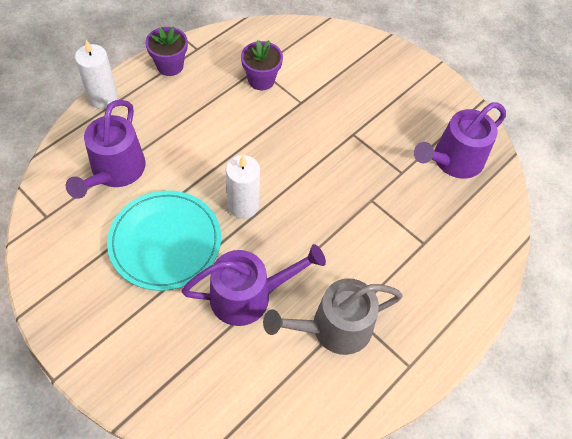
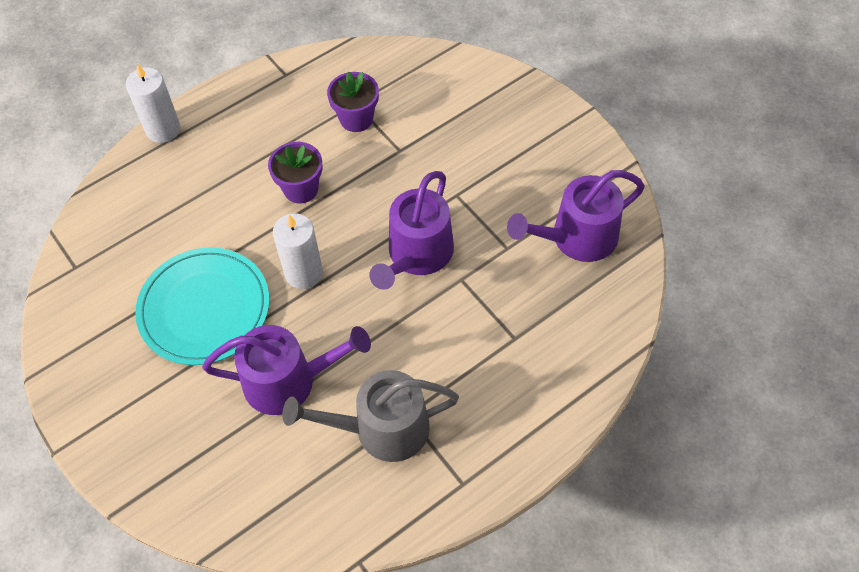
camera: 15 degrees right, 0 degrees up
purple watering can [66,100,146,199] -> purple watering can moved to [369,171,454,290]
purple flower pot [145,27,188,76] -> purple flower pot moved to [268,142,322,203]

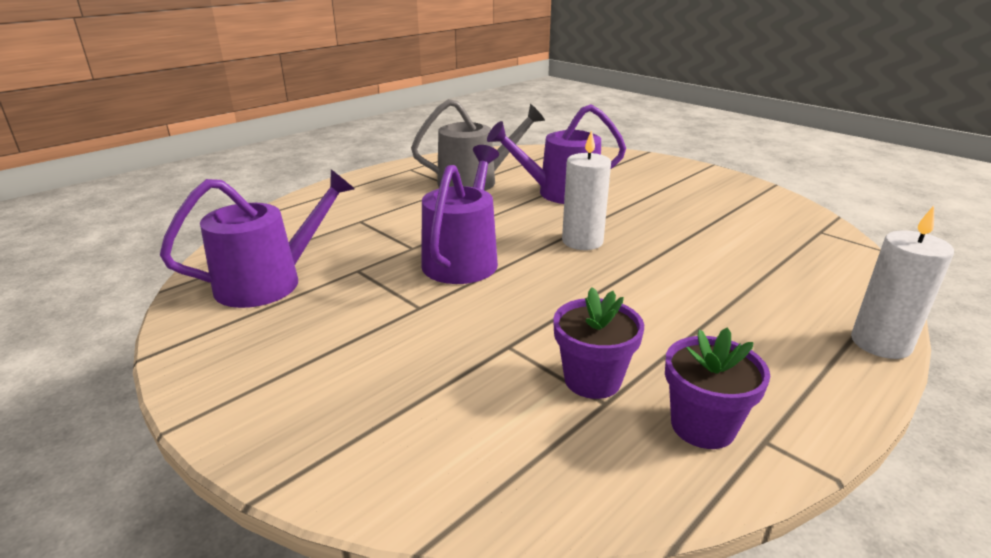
camera: 170 degrees right, 30 degrees down
turquoise plate [135,247,269,365] -> none
purple flower pot [268,142,322,203] -> purple flower pot moved to [665,327,770,449]

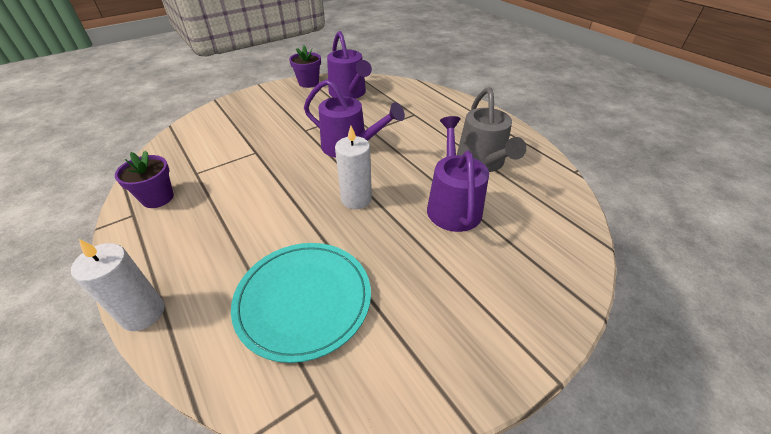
camera: 100 degrees right, 15 degrees up
purple flower pot [553,287,644,399] -> purple flower pot moved to [289,46,321,88]
none -> turquoise plate [231,243,371,363]

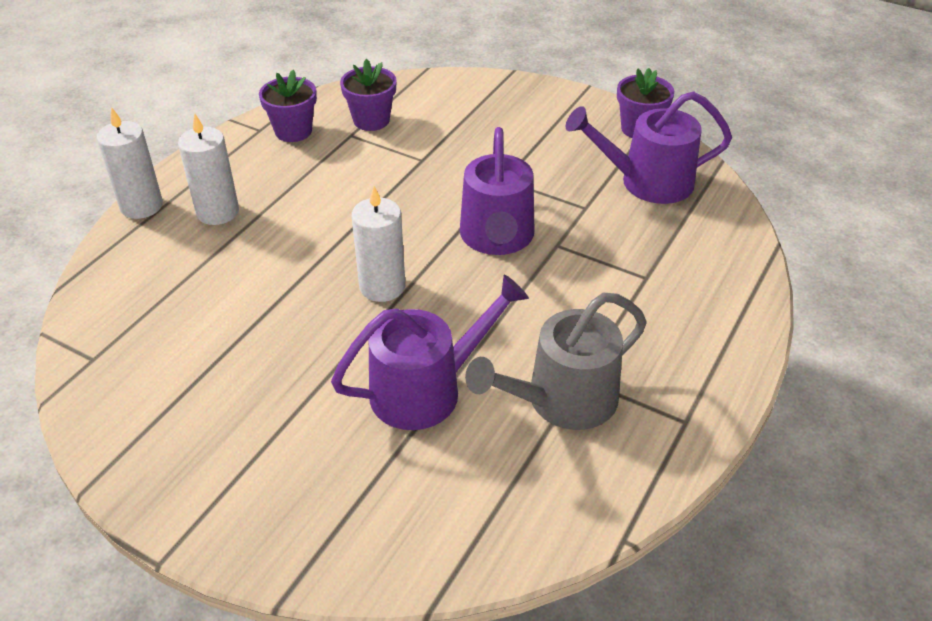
camera: 65 degrees right, 0 degrees up
turquoise plate [231,243,371,363] -> none
purple watering can [327,31,372,99] -> purple watering can turned 45 degrees clockwise [566,91,732,204]
none -> white candle [178,113,239,225]
none -> purple flower pot [340,59,396,131]

